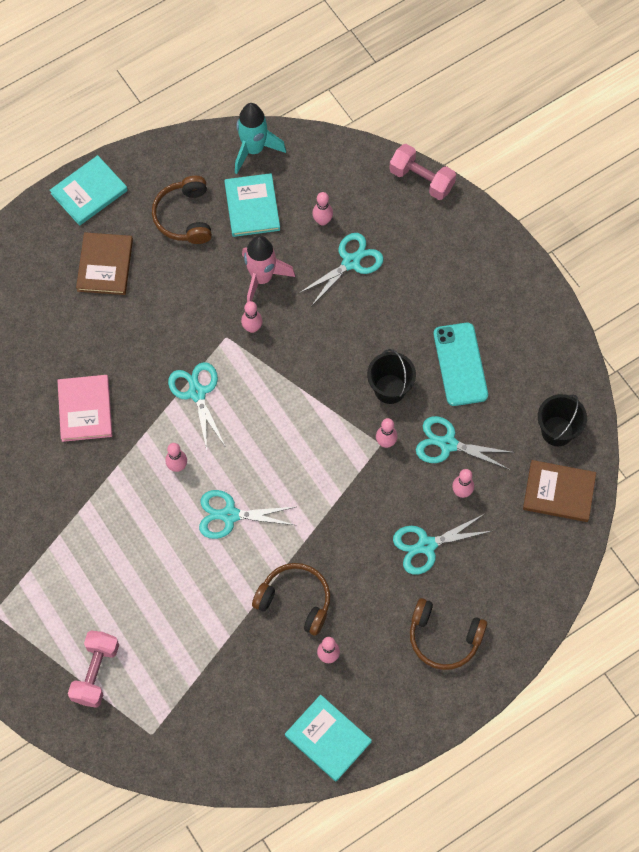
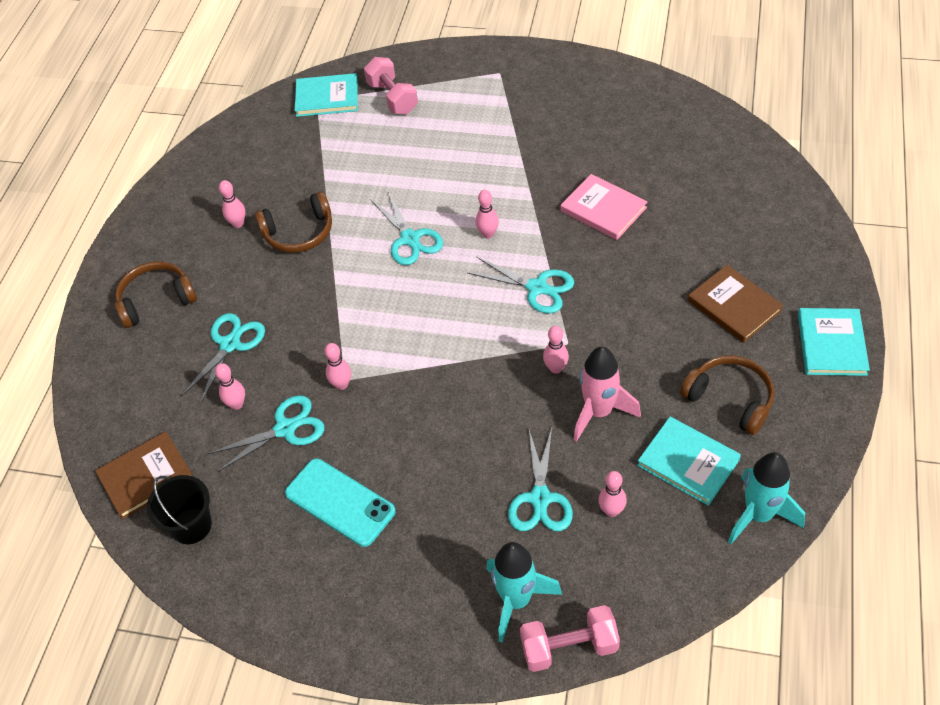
camera: 140 degrees right, 15 degrees down
turquoise scissors [199,490,295,539] -> turquoise scissors turned 105 degrees clockwise [370,191,443,265]
turquoise book [285,695,372,782] -> turquoise book moved to [295,73,358,117]
black bucket [367,349,416,404] -> none
none -> turquoise rocket [486,542,562,643]

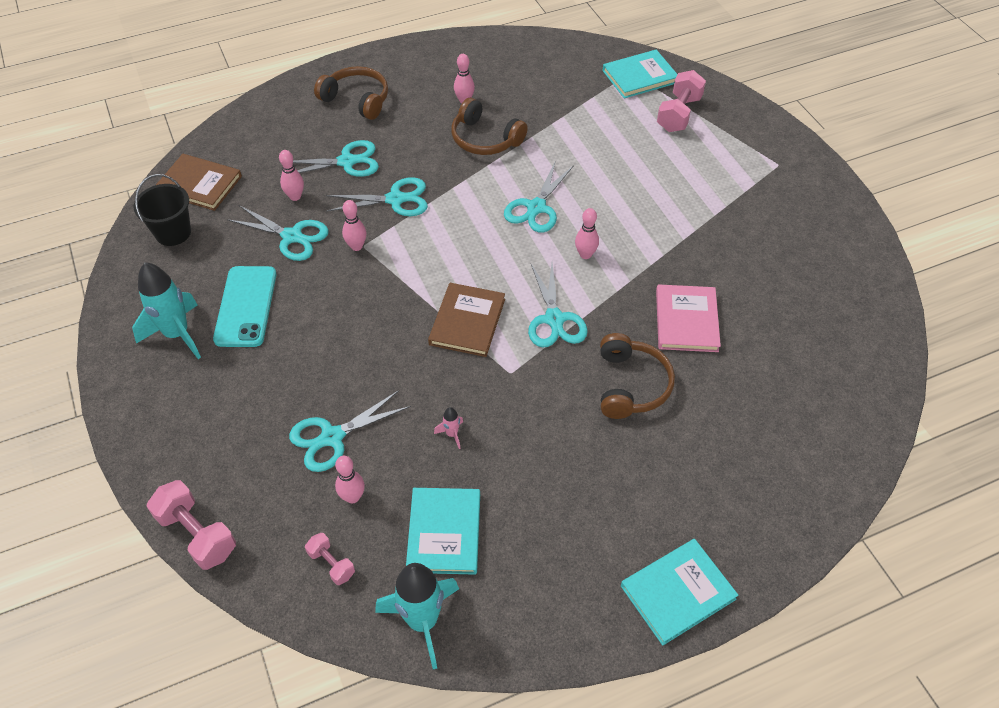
camera: 50 degrees right, 0 degrees up
turquoise book [295,73,358,117] -> turquoise book turned 75 degrees counterclockwise [602,50,678,98]
turquoise rocket [486,542,562,643] -> turquoise rocket moved to [132,262,201,359]
pink bowling pin [543,326,569,374] -> none
pink rocket [573,346,641,442] -> pink rocket [434,407,463,449], size x0.42
brown headphones [680,355,775,435] -> brown headphones moved to [600,333,675,419]
brown book [688,265,784,343] -> brown book moved to [428,283,505,357]
none -> pink dumbbell [305,533,355,585]
none -> turquoise scissors [326,177,428,216]

